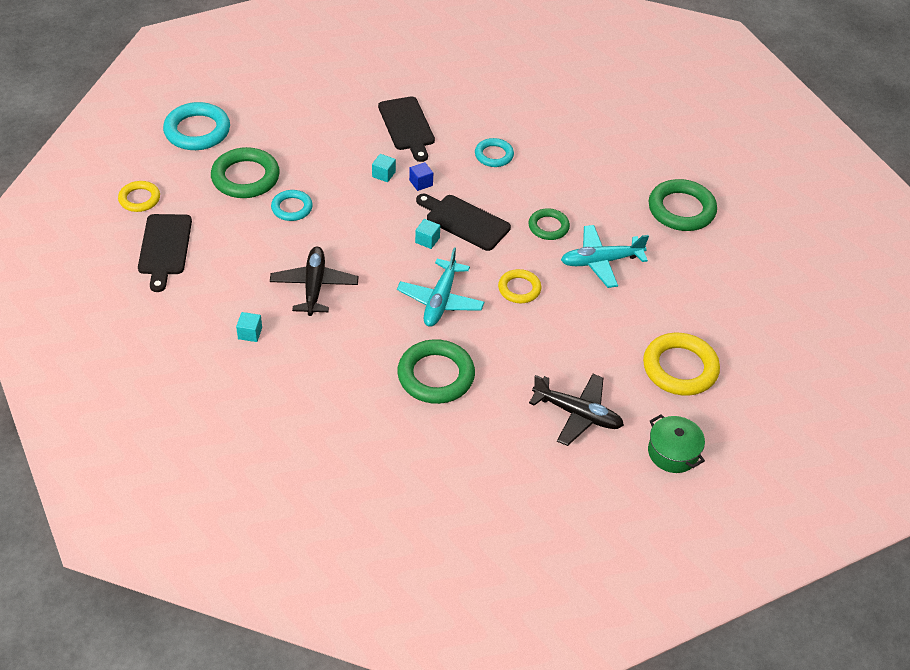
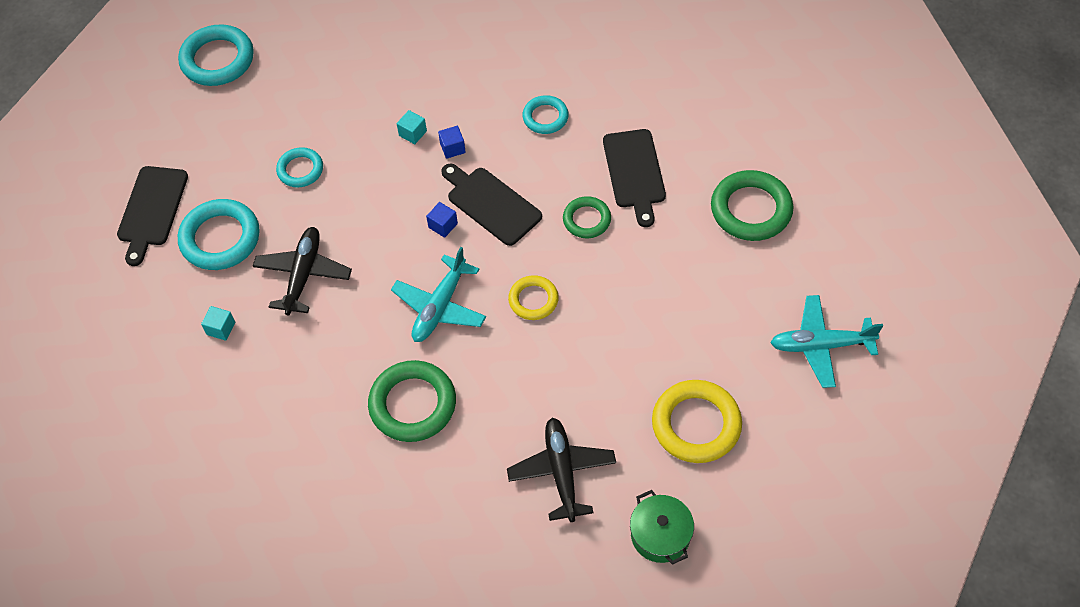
camera: 15 degrees right, 10 degrees up
yellow ring [118,181,160,212] -> none
green ring [211,147,280,198] -> none
black cutting board [378,96,435,162] -> black cutting board moved to [603,129,666,227]
turquoise cube [415,219,440,249] -> blue cube [426,202,458,238]
black plane [529,374,624,446] -> black plane turned 135 degrees counterclockwise [507,418,616,522]
turquoise plane [561,225,649,288] -> turquoise plane moved to [770,295,883,388]
none -> turquoise ring [178,199,260,270]

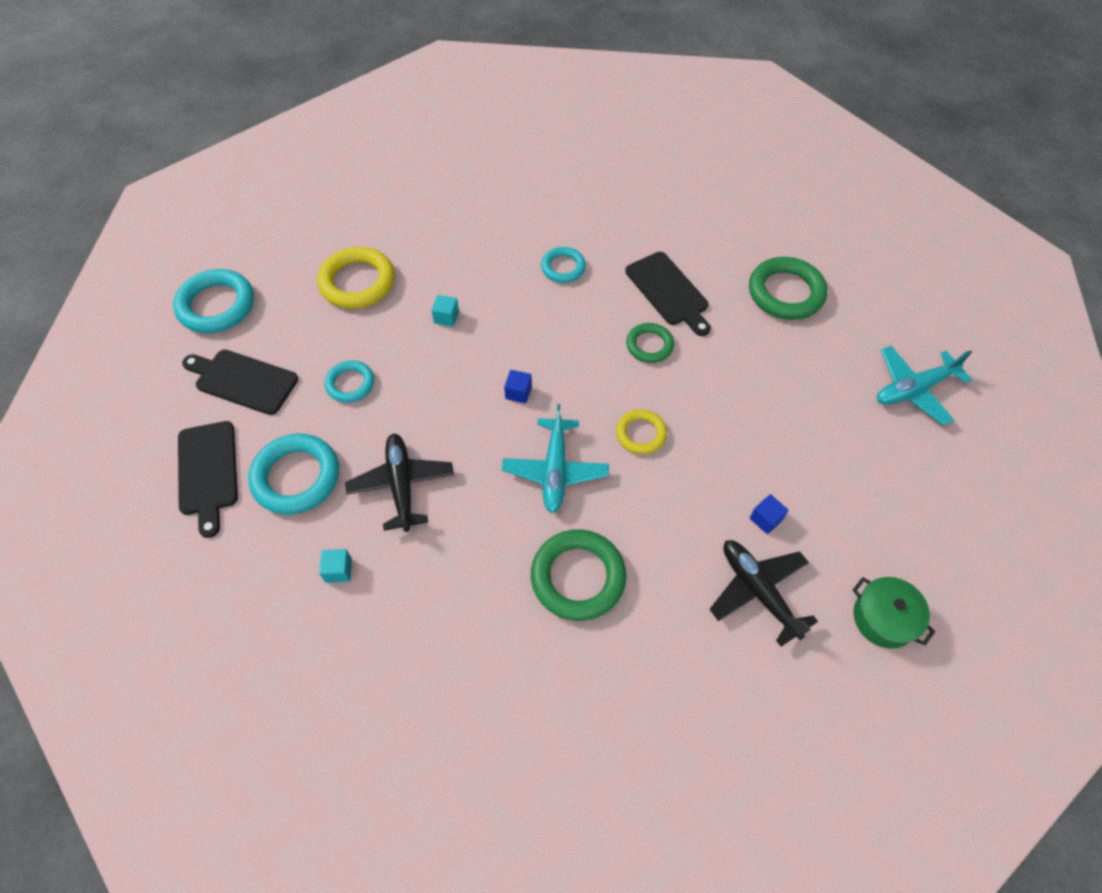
camera: 25 degrees left, 0 degrees up
blue cube [438,126,466,159] -> blue cube moved to [750,494,789,534]
black cutting board [441,164,542,246] -> black cutting board moved to [182,350,298,415]
yellow ring [652,380,742,463] -> yellow ring moved to [317,247,395,309]

